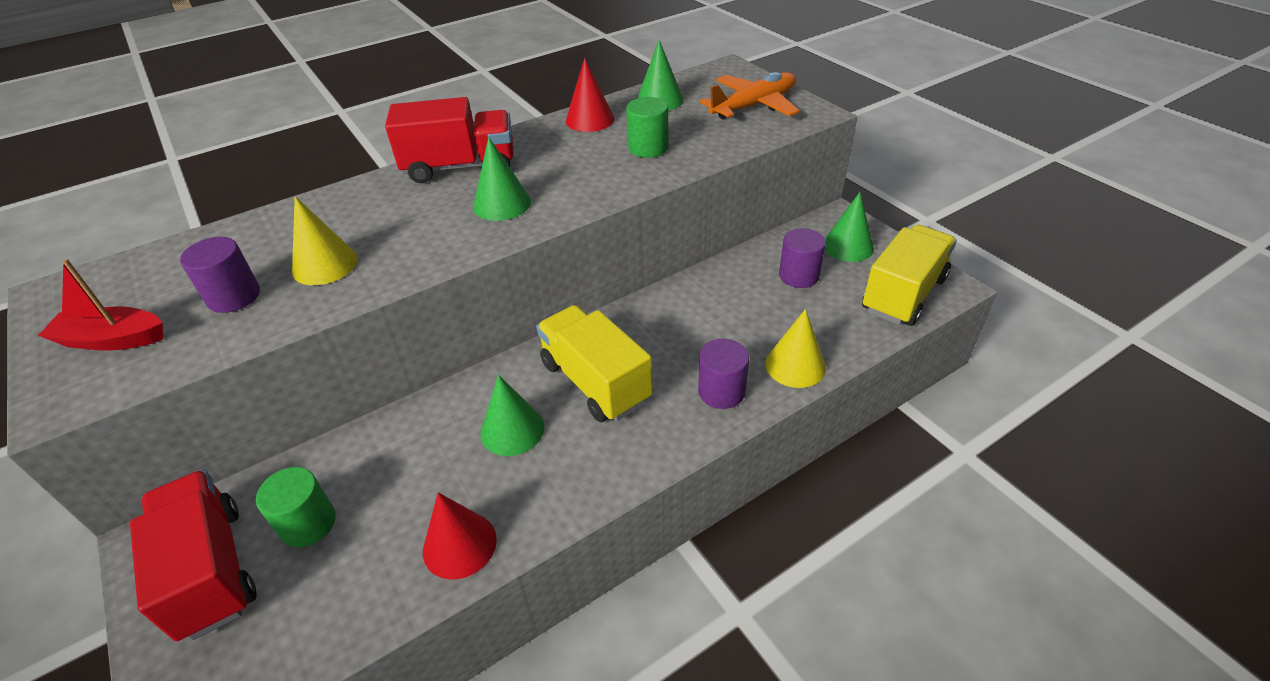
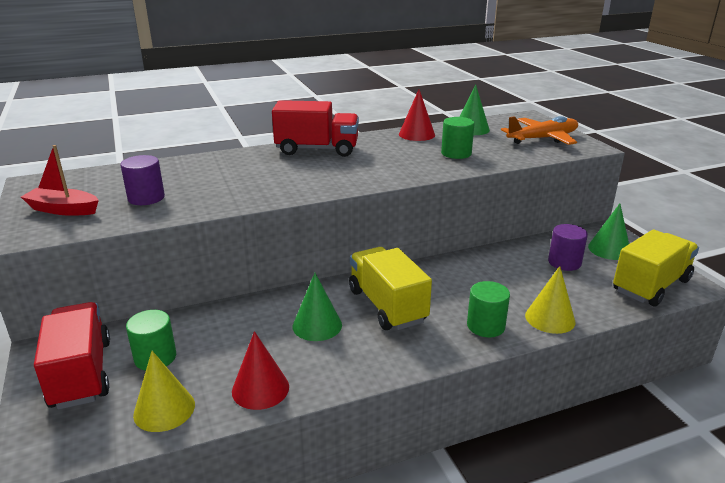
camera: 10 degrees right, 15 degrees down
yellow cone [292,196,358,285] -> yellow cone moved to [133,351,195,432]
green cone [473,137,531,221] -> none
purple cylinder [698,339,749,409] -> green cylinder [467,281,510,337]

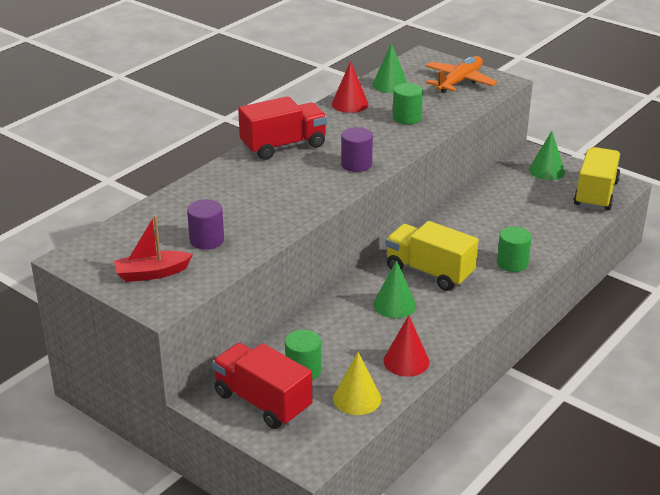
camera: 30 degrees left, 5 degrees up
yellow cone [525,266,576,334] -> none
purple cylinder [548,224,588,271] -> purple cylinder moved to [341,127,373,172]

